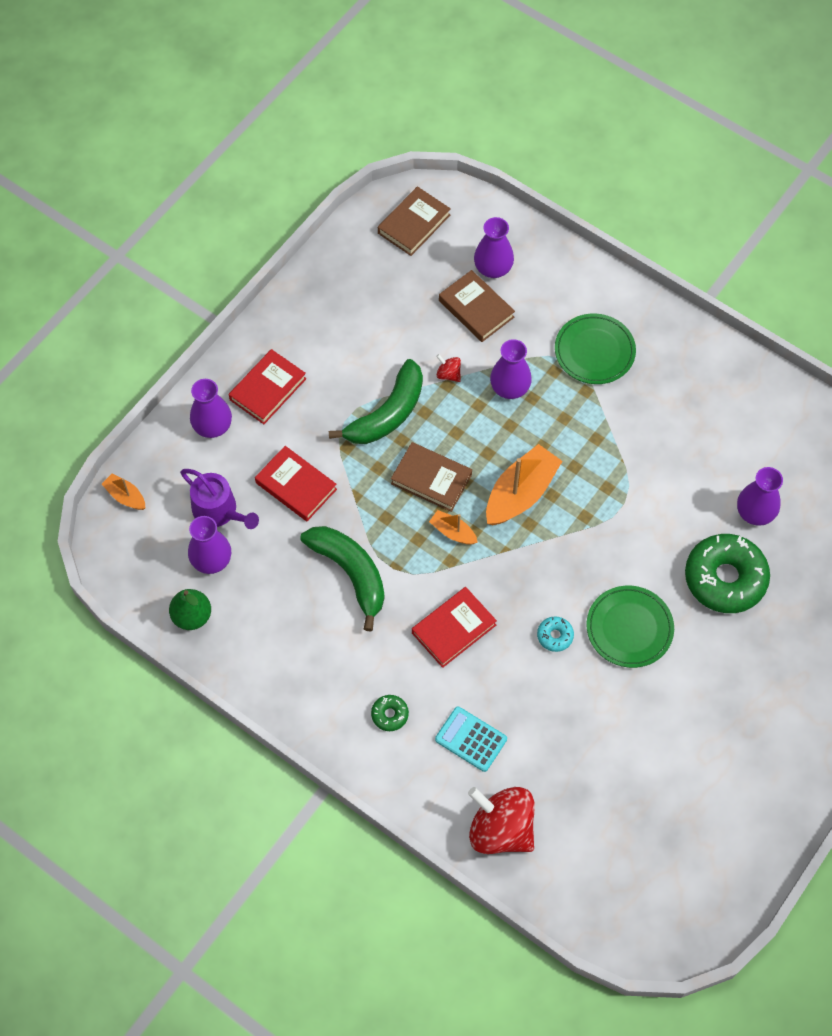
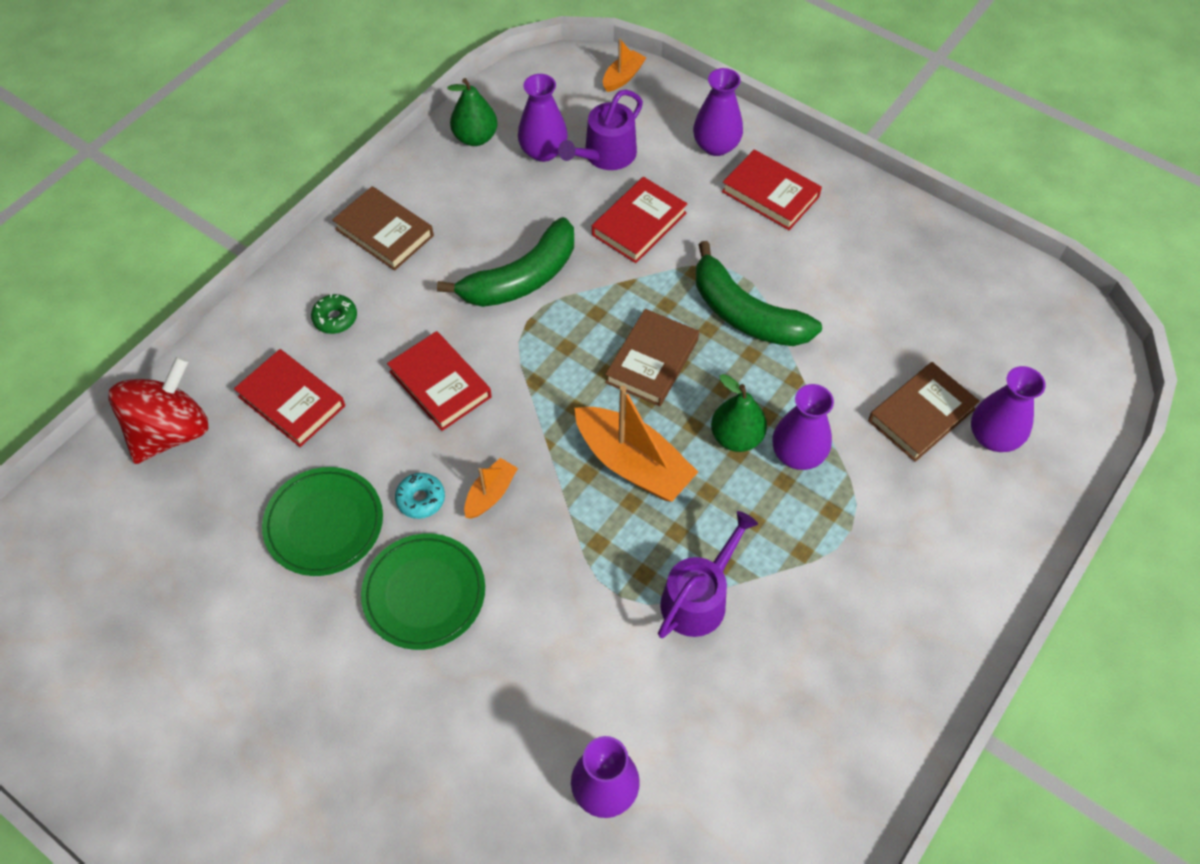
camera: 90 degrees right, 5 degrees down
brown book [378,186,451,256] -> brown book moved to [332,186,434,271]
orange boat [429,510,478,545] -> orange boat moved to [464,458,518,519]
turquoise calculator [435,706,507,772] -> red book [234,349,345,447]
red spinning top [436,354,461,382] -> none
green plate [555,313,636,384] -> green plate moved to [262,467,383,576]
green donut [685,534,770,613] -> none
none -> purple watering can [658,511,758,638]
none -> green pear [711,374,767,452]

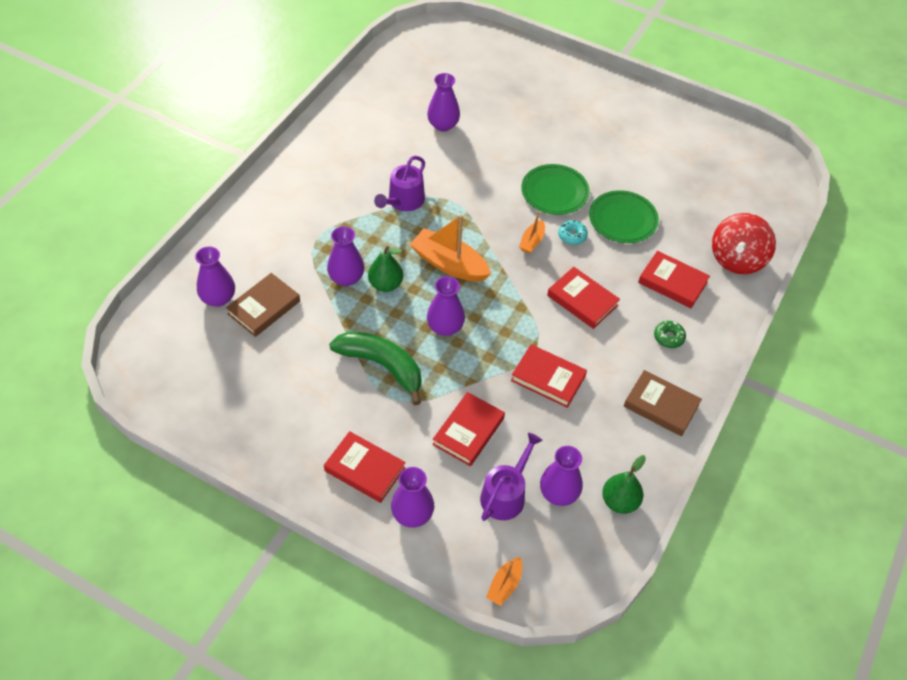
camera: 170 degrees right, 5 degrees down
green banana [437,217,574,307] -> red book [511,344,587,408]
brown book [605,309,699,406] -> purple vase [427,276,465,336]

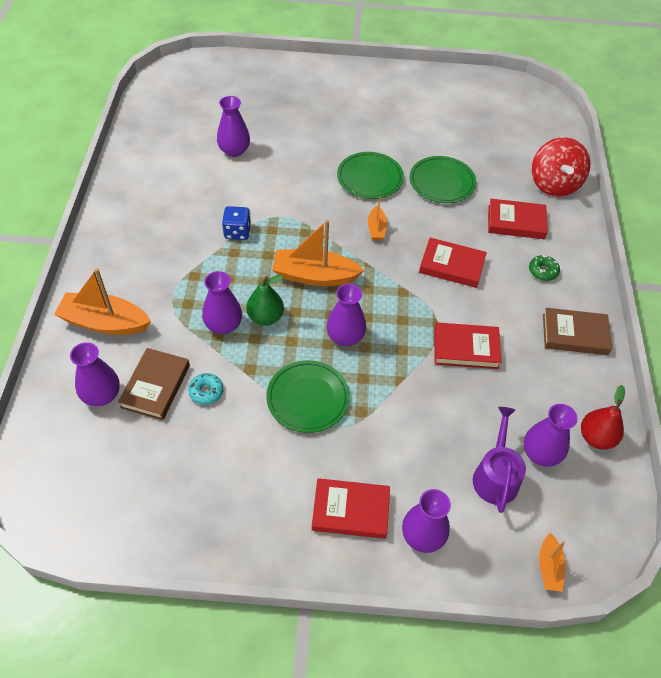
camera: 25 degrees left, 0 degrees up
green banana [329,332,421,405] -> green plate [266,360,350,433]
purple watering can [374,156,425,211] -> blue dice [222,206,251,240]
red book [432,392,505,466] -> none
turquoise donut [558,220,588,245] -> turquoise donut moved to [188,373,224,405]
green pear [602,455,646,514] -> red pear [581,385,625,450]
none -> orange boat [54,268,151,335]

